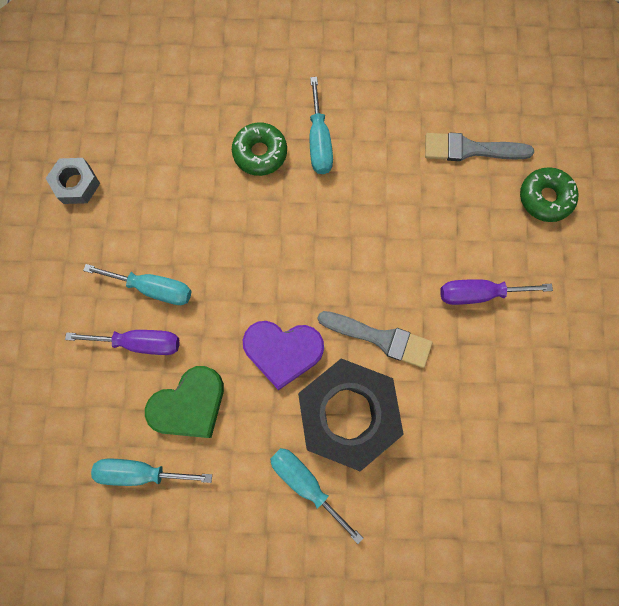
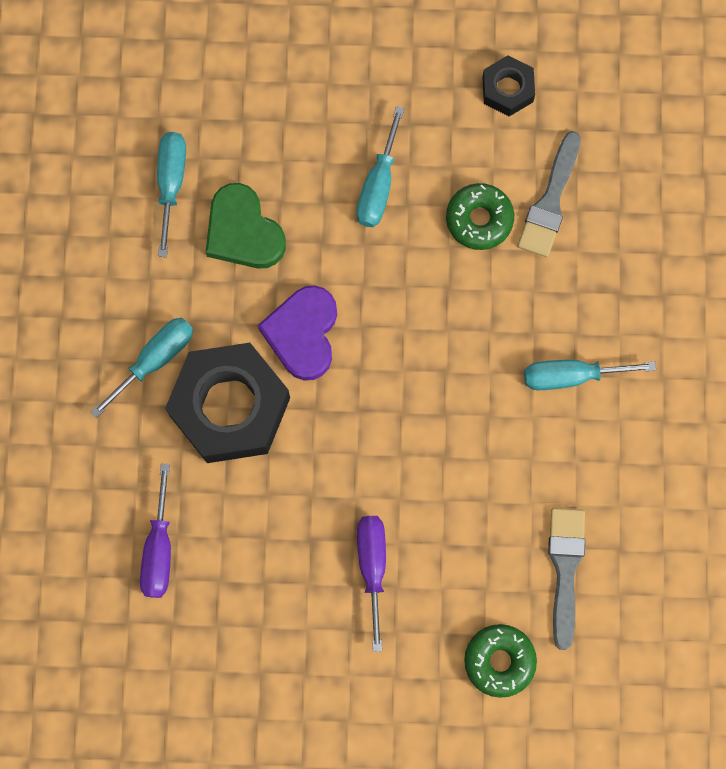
camera: 90 degrees right, 0 degrees up
grey nut [46,158,100,204] -> black nut [482,55,535,117]
purple screwdriver [65,330,179,355] -> purple screwdriver moved to [140,463,171,598]
green donut [232,122,287,176] -> green donut moved to [446,183,514,250]
grey brush [318,311,432,368] -> grey brush moved to [517,131,581,257]

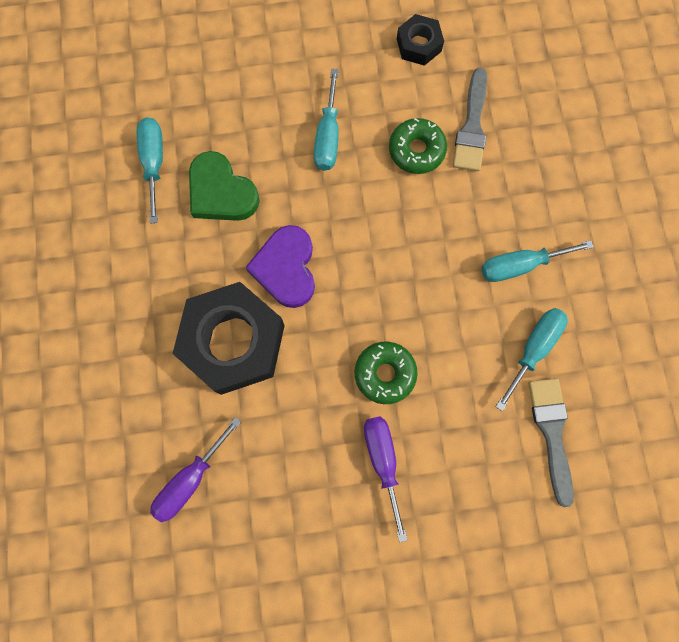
camera: 10 degrees left, 0 degrees up
turquoise screwdriver [90,318,193,418] -> turquoise screwdriver moved to [496,308,568,411]
purple screwdriver [140,463,171,598] -> purple screwdriver turned 45 degrees clockwise [150,417,241,522]
green donut [464,624,537,698] -> green donut moved to [355,341,418,404]

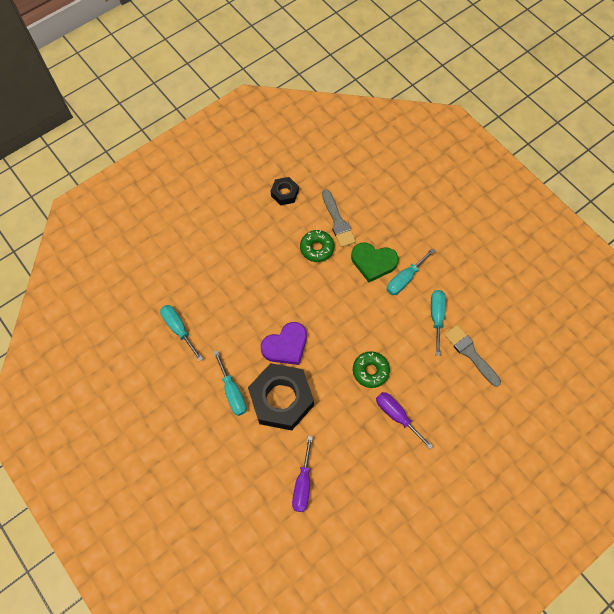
camera: 30 degrees left, 10 degrees down
green heart [189,151,260,221] -> green heart moved to [351,243,399,282]
purple heart [245,225,315,308] -> purple heart turned 90 degrees counterclockwise [261,322,307,365]
turquoise screwdriver [314,69,338,171] -> turquoise screwdriver moved to [213,350,247,416]

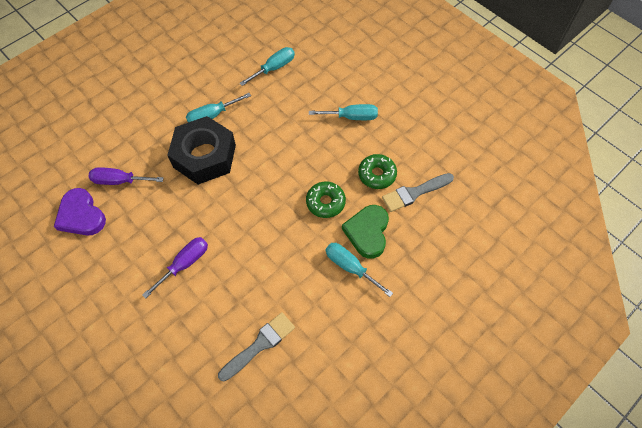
camera: 85 degrees right, 5 degrees down
purple heart [261,322,307,365] -> purple heart moved to [54,188,106,236]
black nut [271,177,299,205] -> none
green donut [353,351,390,388] -> green donut moved to [306,181,346,218]
turquoise screwdriver [431,290,446,356] -> turquoise screwdriver moved to [309,104,378,120]

